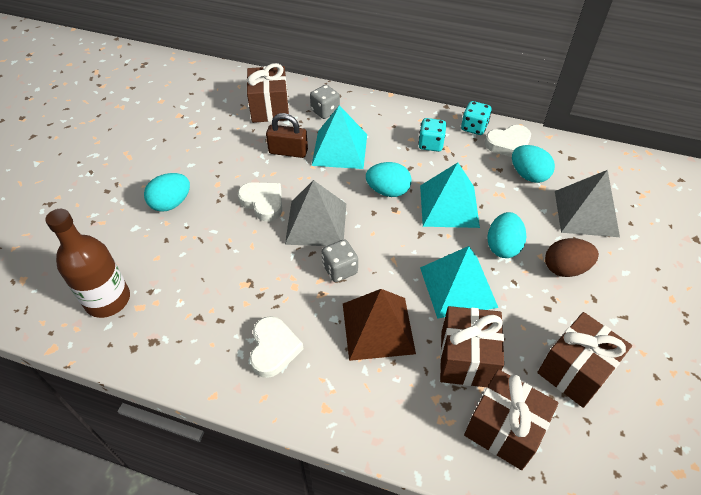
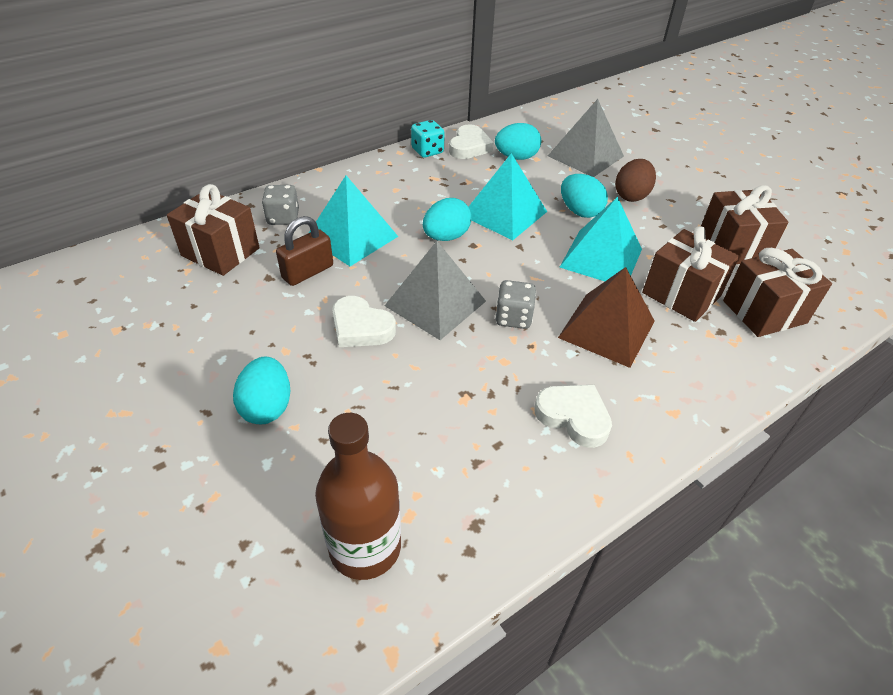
camera: 55 degrees left, 5 degrees down
white heart [238,182,282,222] -> white heart turned 135 degrees counterclockwise [332,296,396,347]
turquoise dice [418,118,446,152] -> none

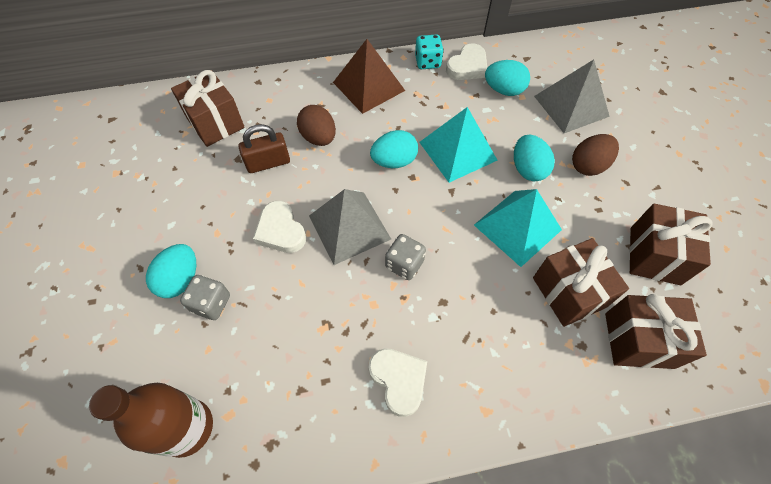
camera: 25 degrees right, 15 degrees up
grey dice [262,185,299,225] -> grey dice moved to [180,275,230,320]
turquoise pyramid [309,175,399,266] -> brown egg [297,105,336,146]
brown pyramid [558,267,655,368] -> brown pyramid moved to [333,39,405,114]

